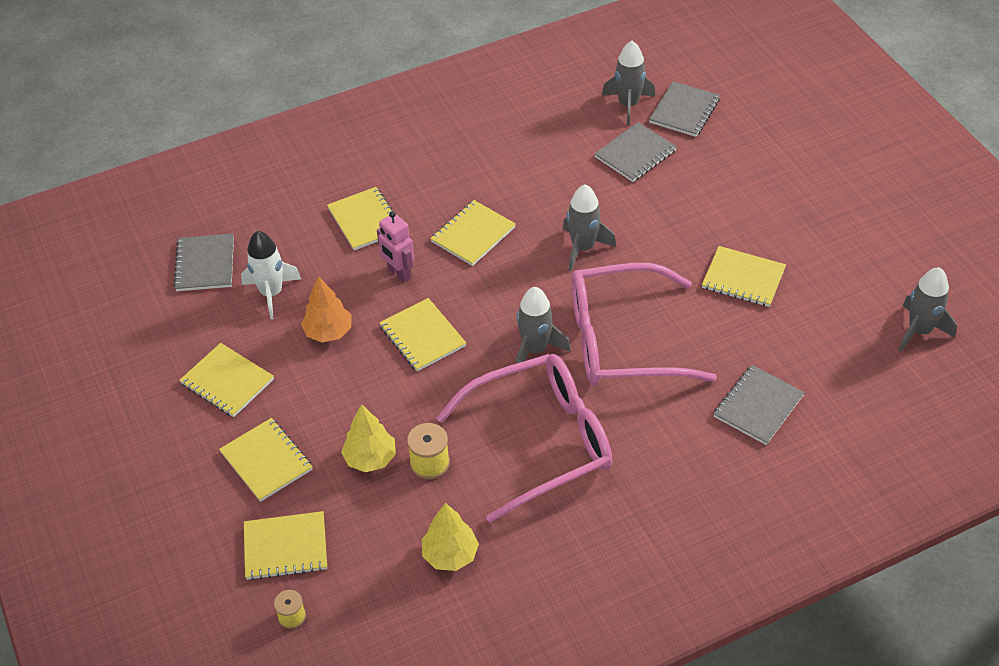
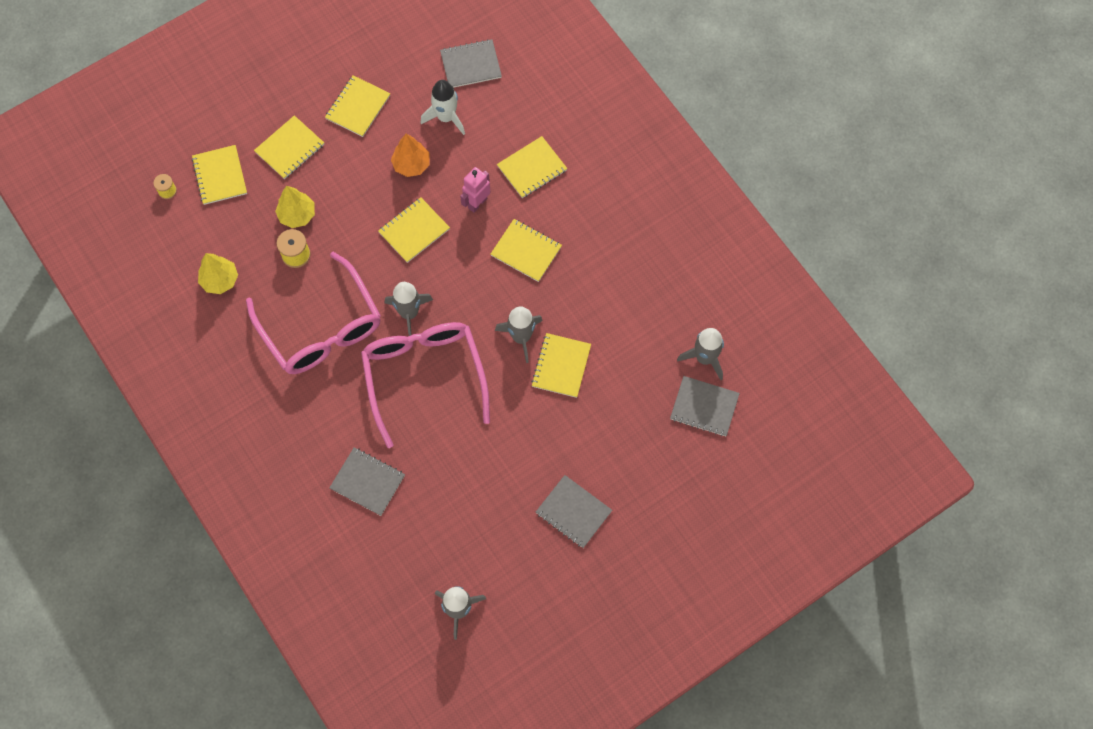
camera: 80 degrees right, 20 degrees up
grey notebook [594,122,677,182] -> grey notebook moved to [536,475,612,548]
yellow notebook [702,246,786,307] -> yellow notebook moved to [531,333,591,398]

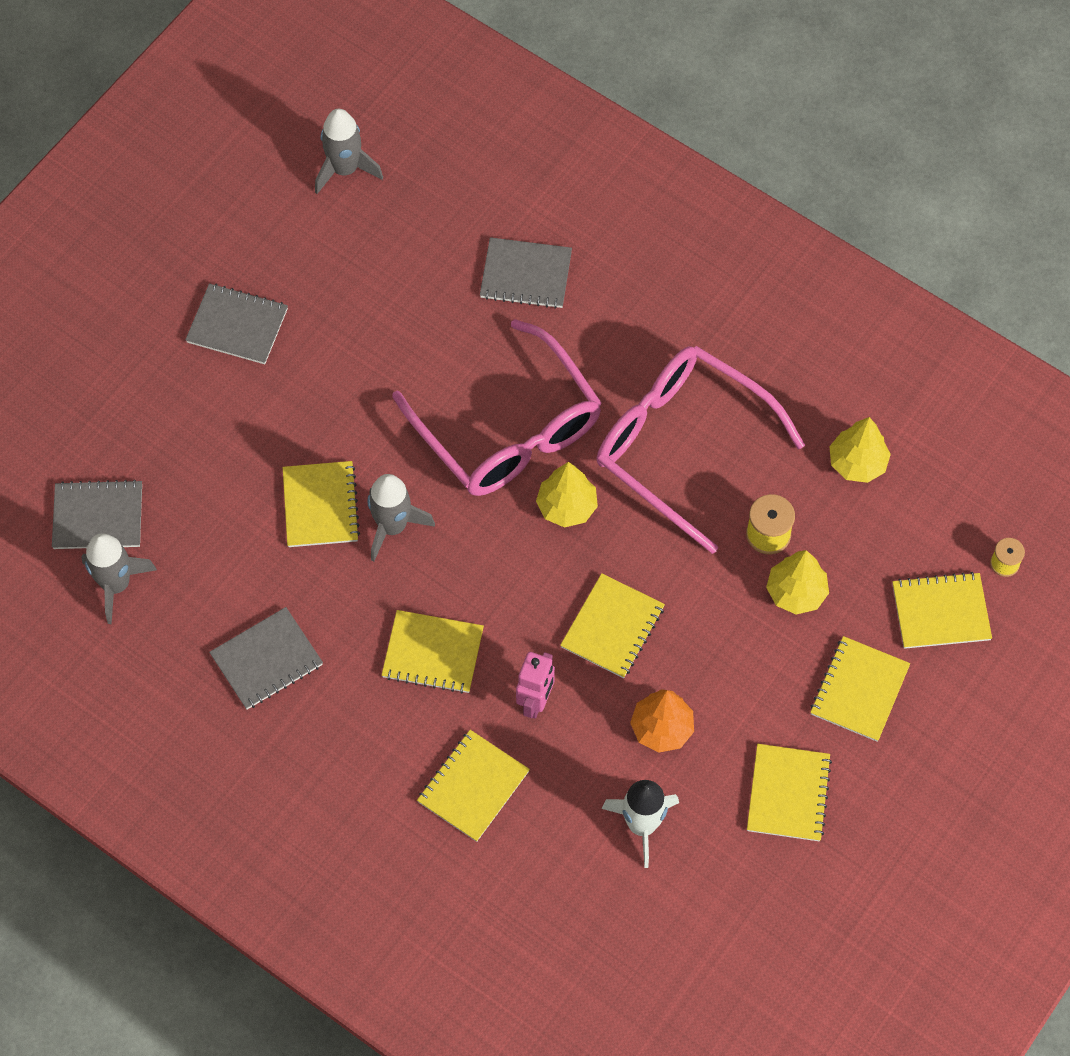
camera: 160 degrees right, 5 degrees down
yellow notebook [192,145,247,205] -> yellow notebook turned 60 degrees counterclockwise [892,572,992,649]
grey rocket [385,282,433,336] -> yellow tree [536,462,598,528]
grey notebook [440,39,502,88] -> grey notebook moved to [209,607,323,710]

